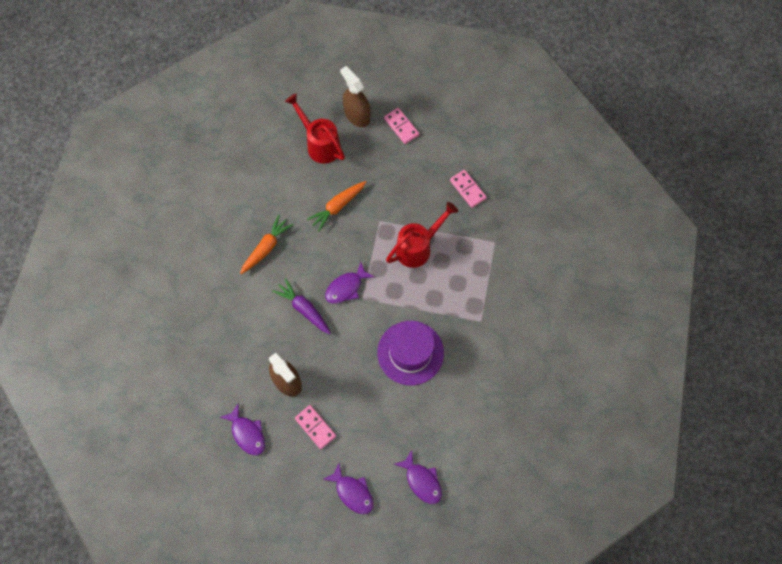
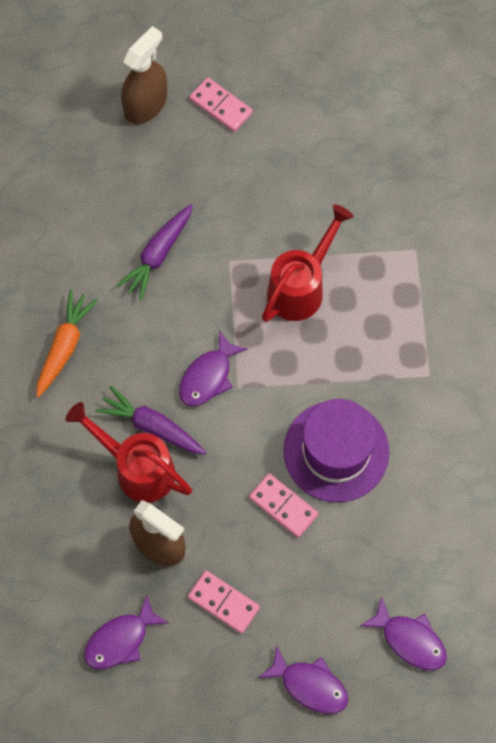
camera: 15 degrees left, 0 degrees up
purple fish [220,403,265,455] -> purple fish turned 105 degrees clockwise [84,595,169,670]
red watering can [285,93,345,164] -> red watering can moved to [66,402,192,503]
orange carrot [307,181,366,231] -> purple carrot [116,204,193,300]
brown spray bottle [340,66,370,127] -> brown spray bottle turned 90 degrees clockwise [121,26,167,124]
pink domino [450,170,487,208] -> pink domino moved to [249,473,318,537]

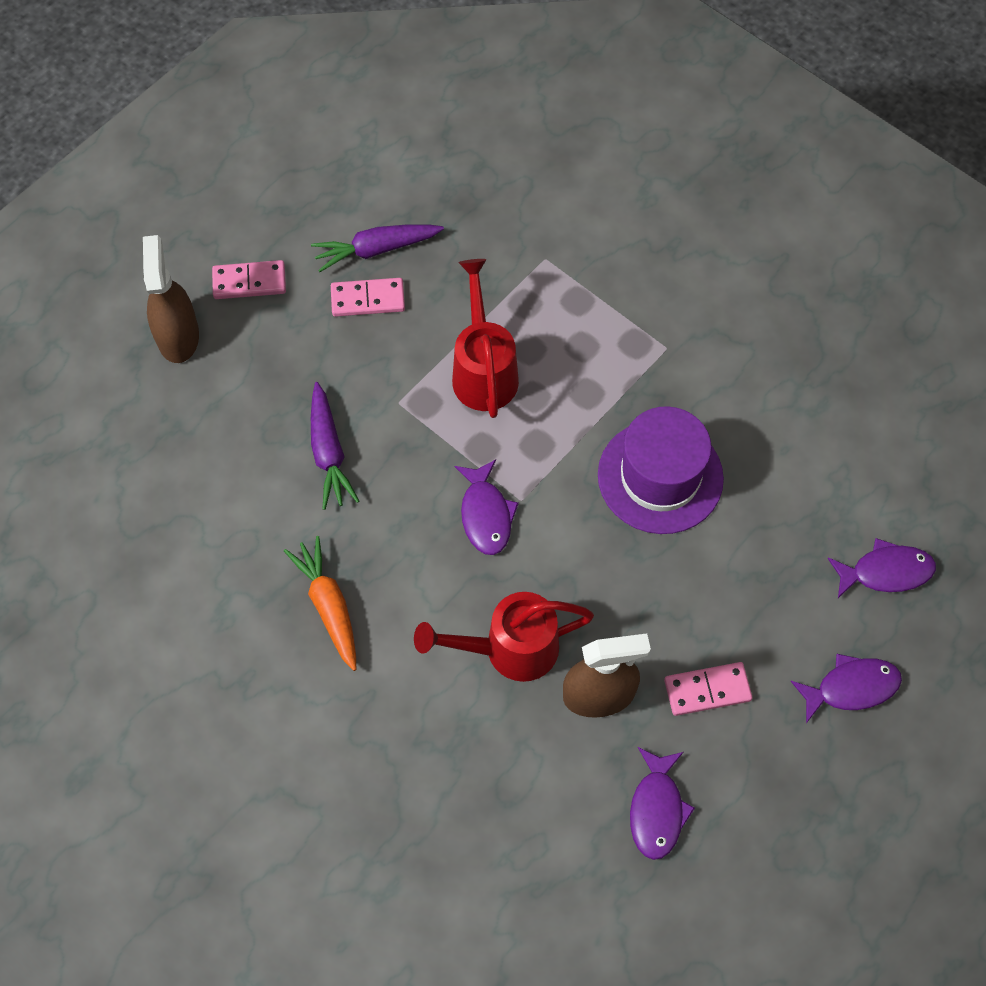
camera: 45 degrees left, 5 degrees down
purple carrot [95,385,206,455] -> purple carrot moved to [311,224,444,272]
pink domino [249,473,318,537] -> pink domino moved to [331,278,405,317]

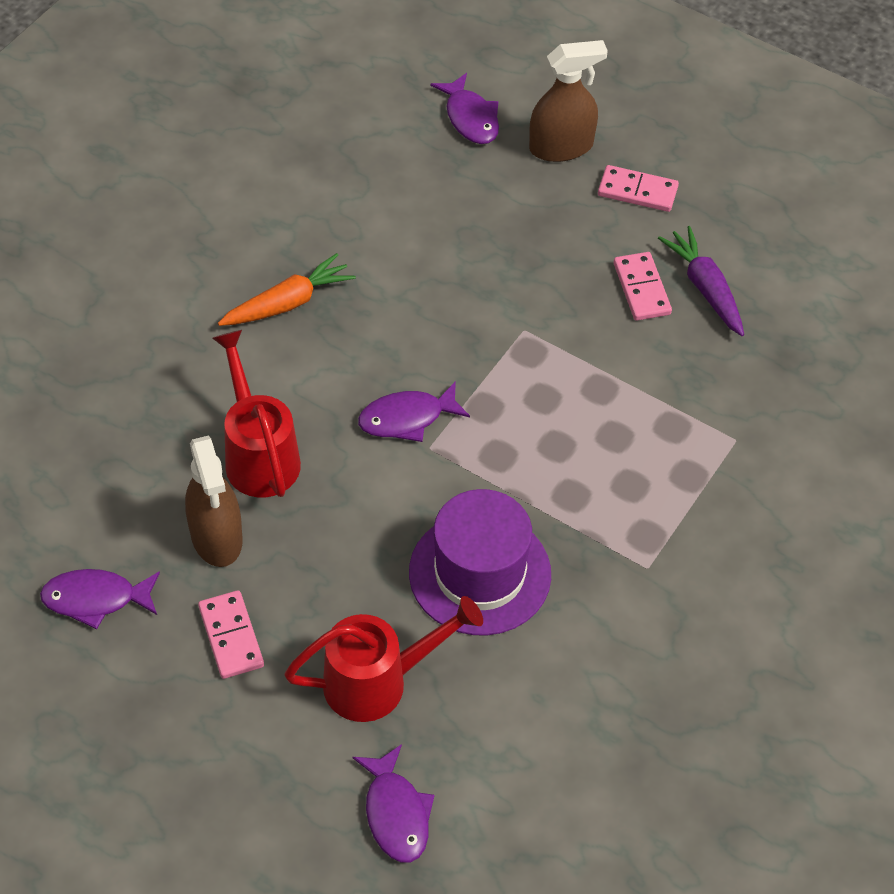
camera: 80 degrees right, 10 degrees down
pink domino [212,260,286,299] -> pink domino turned 60 degrees counterclockwise [598,165,679,212]
purple carrot [311,382,359,510] -> none
red watering can [452,259,519,418] -> red watering can moved to [284,596,483,722]
purple fish [791,654,902,723] -> purple fish moved to [430,73,499,144]

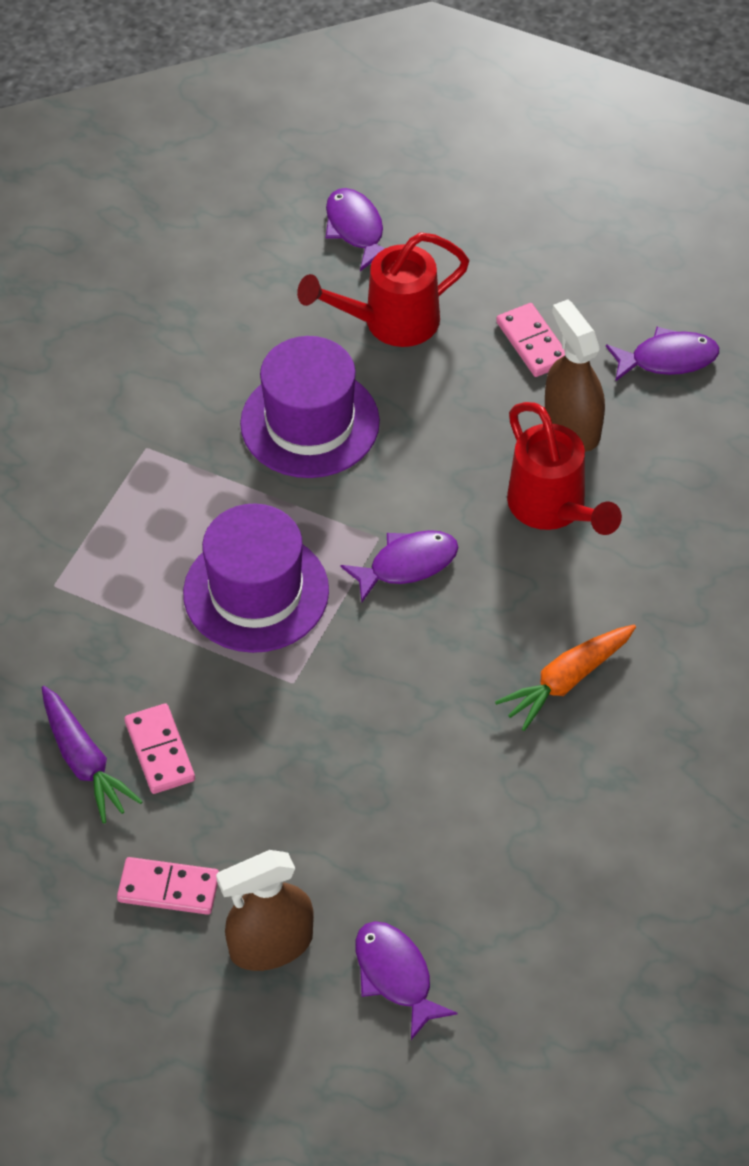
camera: 175 degrees right, 0 degrees up
none -> purple hat [183,504,329,653]

